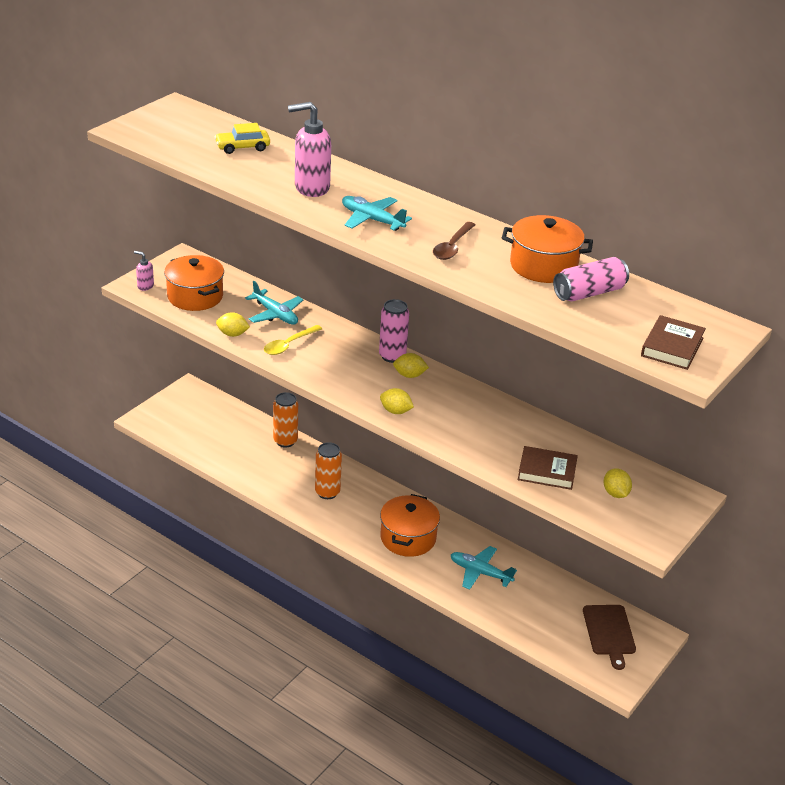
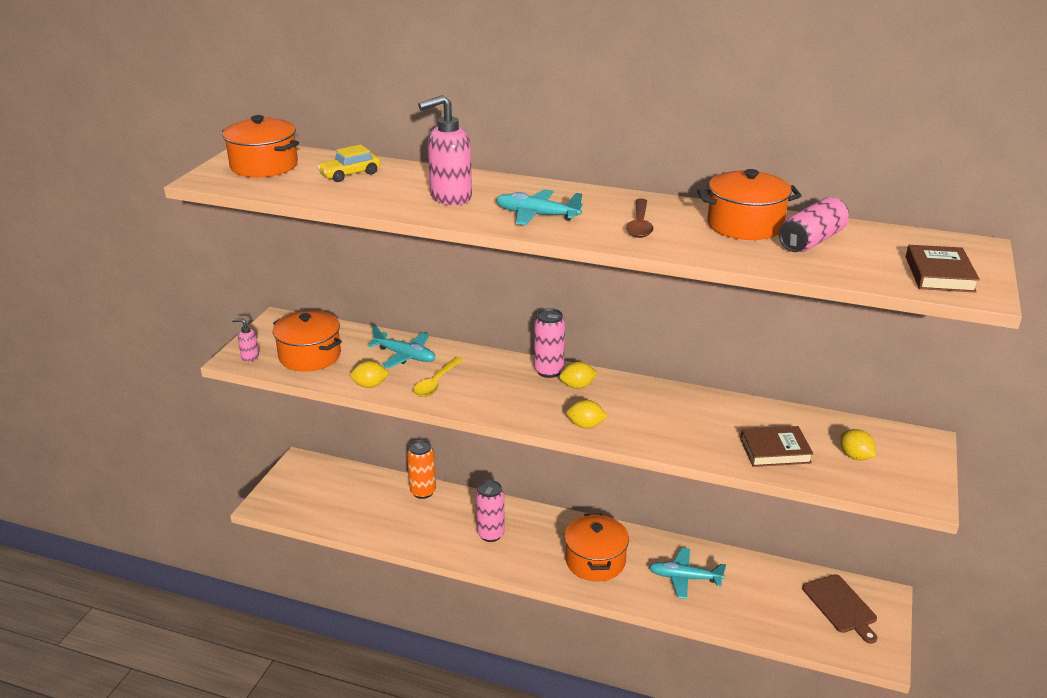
camera: 15 degrees left, 5 degrees down
orange can [315,442,342,499] -> pink can [476,480,505,542]
none -> orange pot [222,115,299,177]

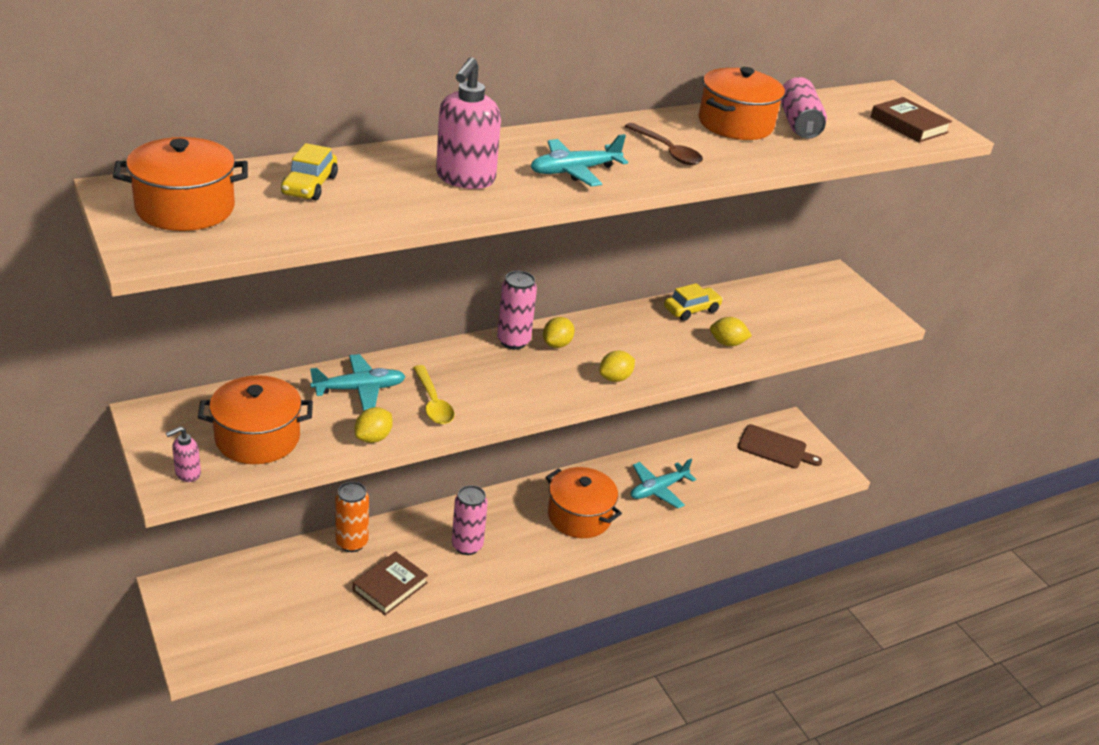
camera: 50 degrees left, 5 degrees up
brown book [740,426,814,467] -> brown book moved to [353,552,428,615]
yellow lemon [840,429,876,460] -> yellow lemon moved to [710,317,752,346]
none -> yellow car [664,283,723,321]

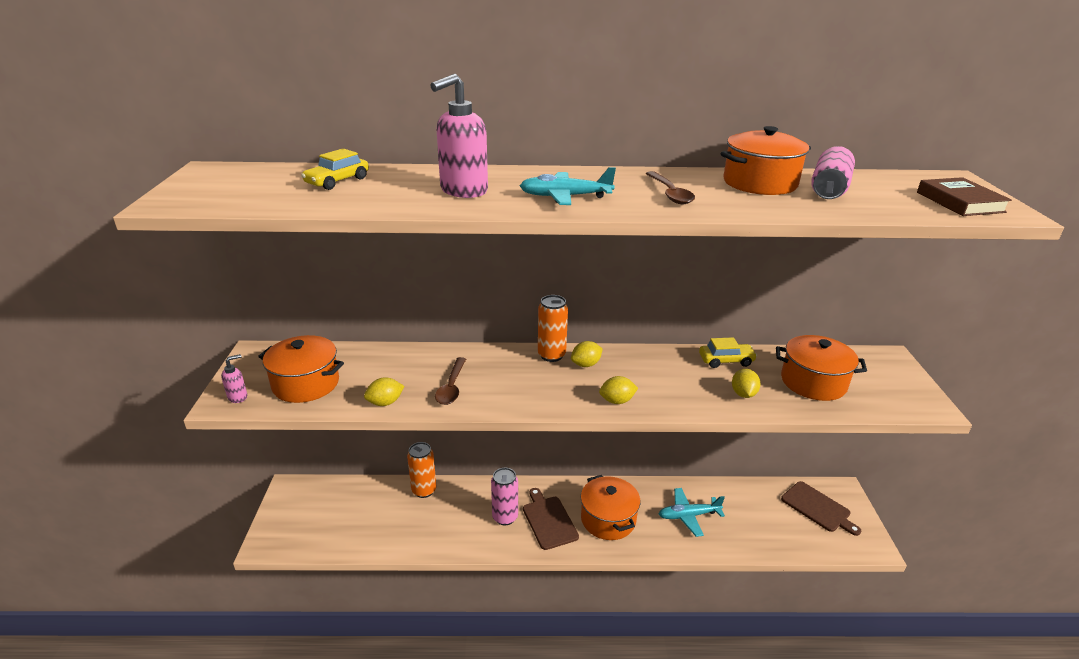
camera: 30 degrees right, 5 degrees down
orange pot [113,137,248,231] -> orange pot moved to [776,335,867,401]
pink soap dispenser [166,426,201,482] -> pink soap dispenser turned 150 degrees clockwise [221,354,247,403]
turquoise plane [310,354,406,411] -> none
brown book [353,552,428,615] -> none
yellow spoon [413,365,455,424] -> brown spoon [435,357,466,405]
pink can [497,271,537,350] -> orange can [538,295,568,362]
yellow lemon [710,317,752,346] -> yellow lemon turned 60 degrees clockwise [732,369,761,398]
none -> brown cutting board [523,488,579,550]

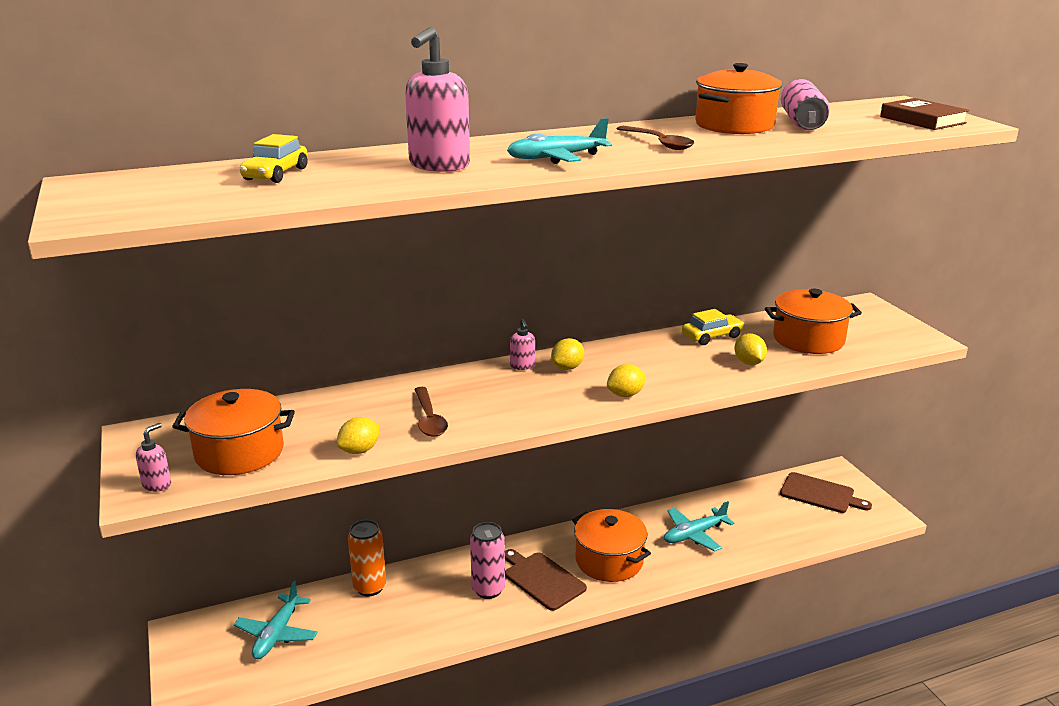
camera: 20 degrees left, 5 degrees down
orange can [538,295,568,362] -> pink soap dispenser [510,319,535,370]
none -> turquoise plane [234,581,318,659]

